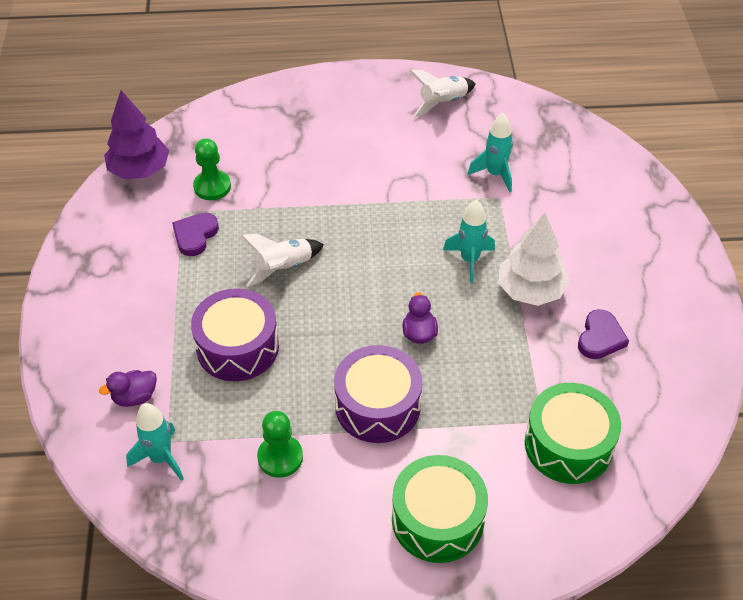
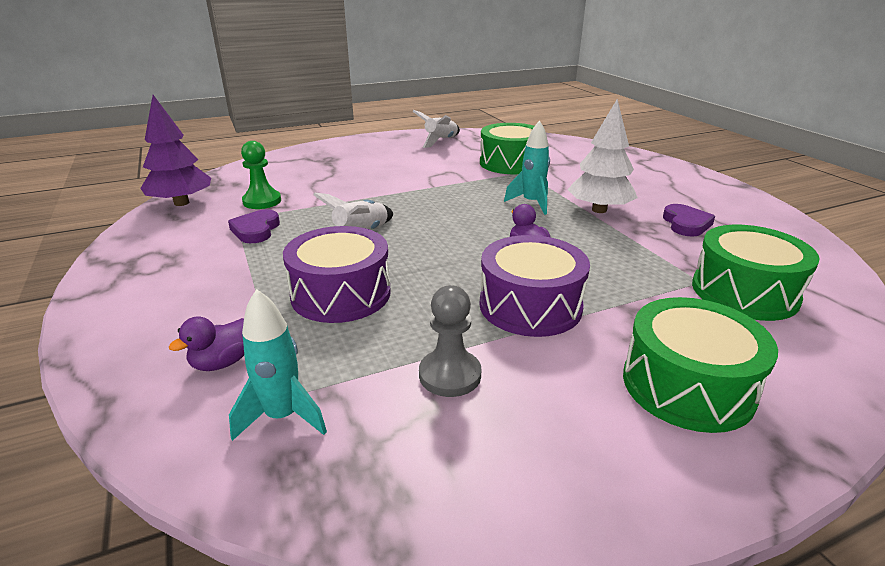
camera: 20 degrees left, 20 degrees down
green pawn [257,411,303,478] -> grey pawn [419,285,481,397]
turquoise rocket [468,113,513,192] -> green drum [480,123,534,174]

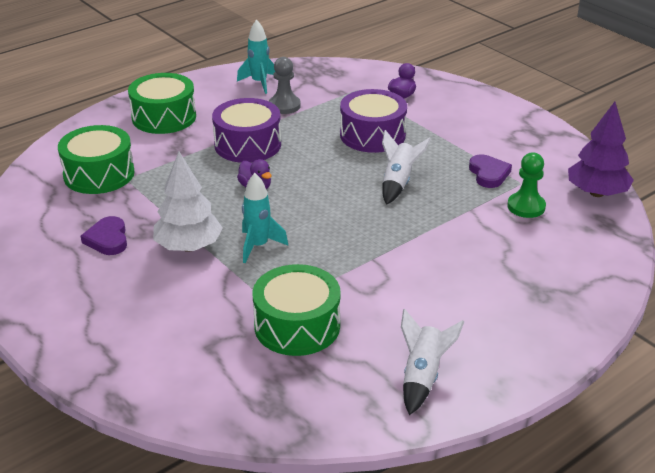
camera: 165 degrees right, 5 degrees up
turquoise rocket [229,289,327,441] -> turquoise rocket moved to [237,19,275,94]

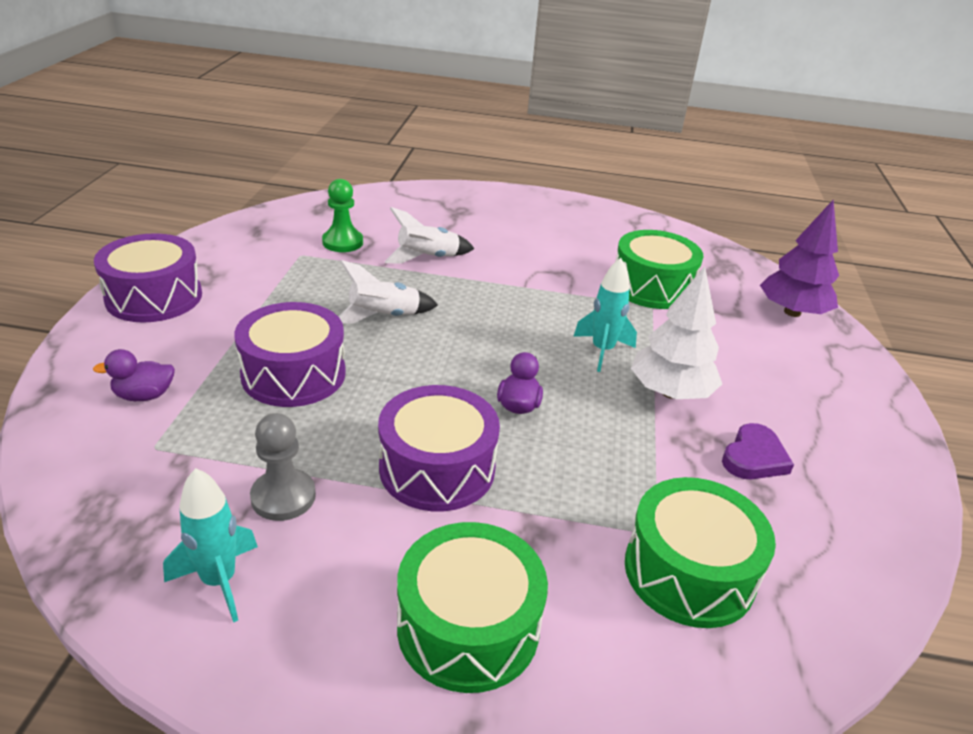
camera: 135 degrees left, 0 degrees up
white rocket [401,309,464,415] -> white rocket moved to [385,207,475,264]
purple heart [469,154,512,188] -> none
purple tree [568,102,634,197] -> purple tree moved to [760,200,839,317]
none -> purple drum [94,233,202,323]

